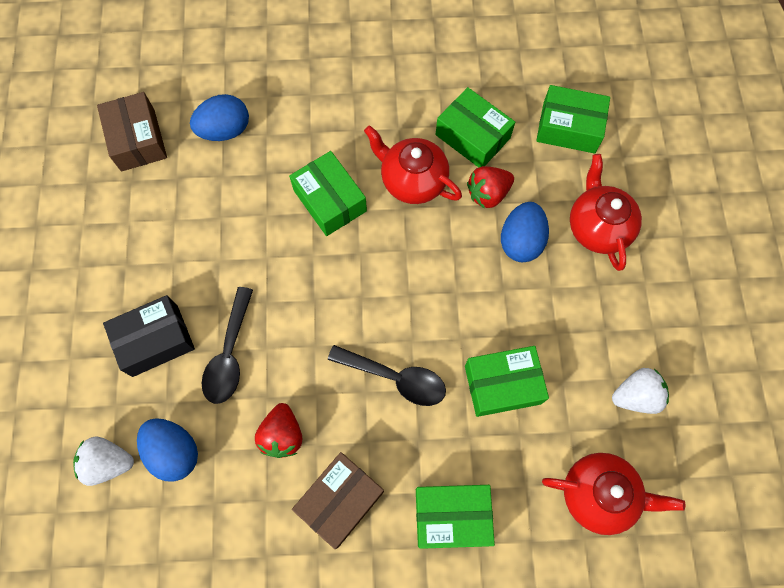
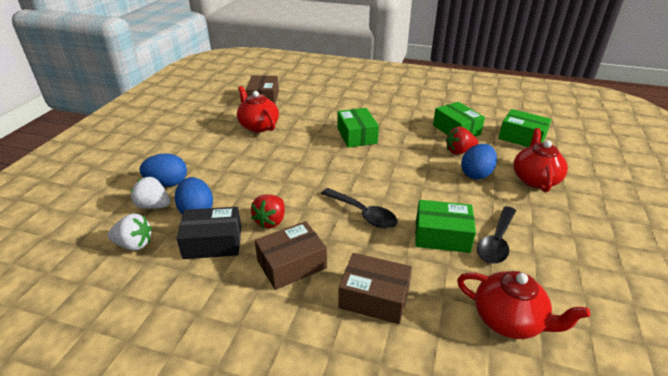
camera: 20 degrees right, 35 degrees down
black box [103,295,195,377] -> black box moved to [176,207,241,259]
blue egg [190,94,249,141] -> blue egg moved to [140,153,187,187]
black spoon [202,287,253,404] -> black spoon moved to [477,206,516,264]
red teapot [364,125,462,204] -> red teapot moved to [237,86,279,132]
green box [416,485,495,549] -> brown box [338,253,412,324]
white strawberry [612,368,669,414] -> white strawberry moved to [108,213,152,250]

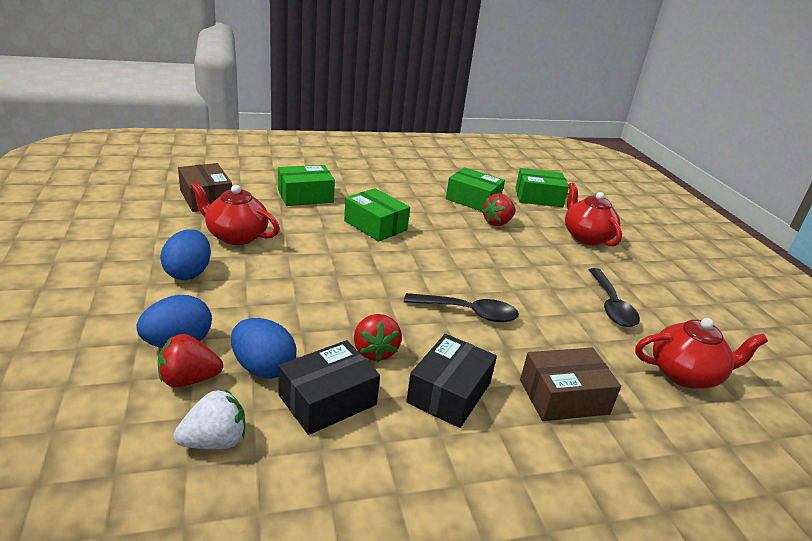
camera: 35 degrees left, 5 degrees down
white strawberry [131,177,170,209] -> red strawberry [158,334,223,387]
brown box [255,221,327,290] -> black box [406,334,497,428]
green box [415,200,476,253] -> green box moved to [278,165,335,206]
blue egg [461,144,497,180] -> blue egg moved to [160,229,211,280]

